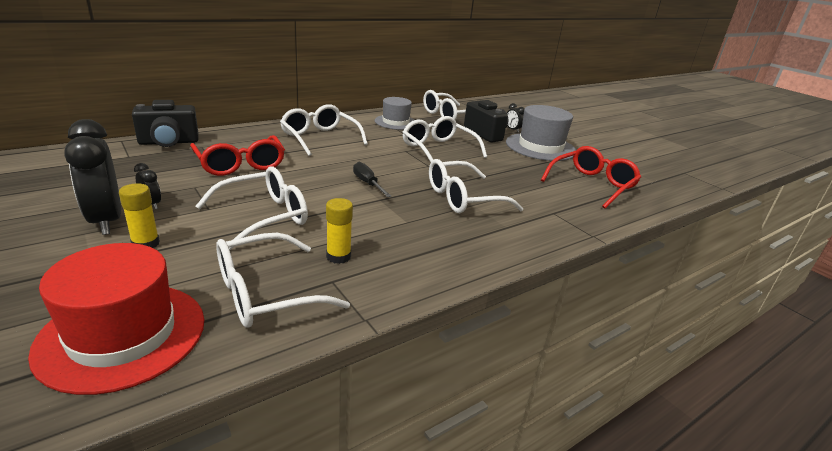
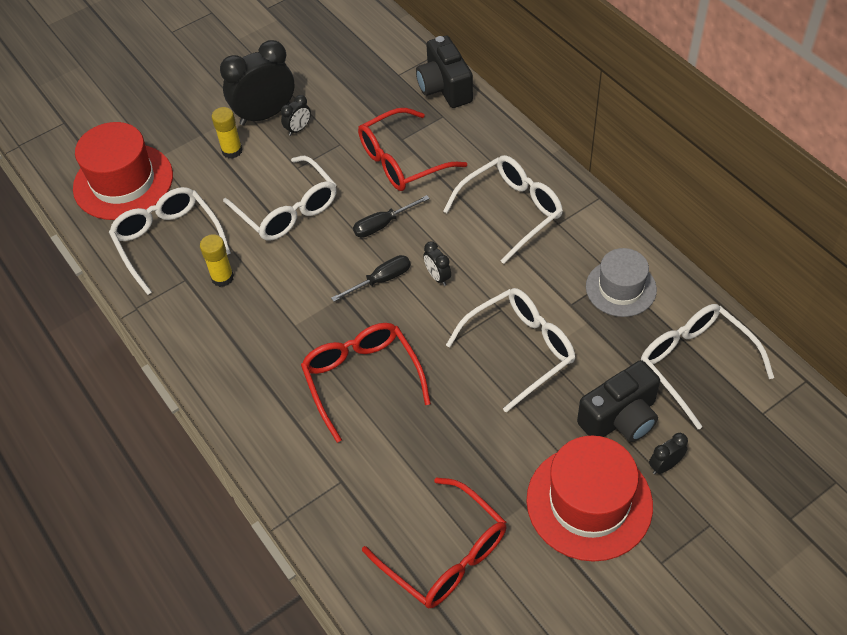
camera: 95 degrees right, 25 degrees up
white glasses [429,159,524,213] -> red glasses [301,323,431,443]
grey hat [506,105,576,161] -> red hat [526,436,653,562]
none -> black screwdriver [353,195,430,238]
none -> black clock [424,241,451,286]

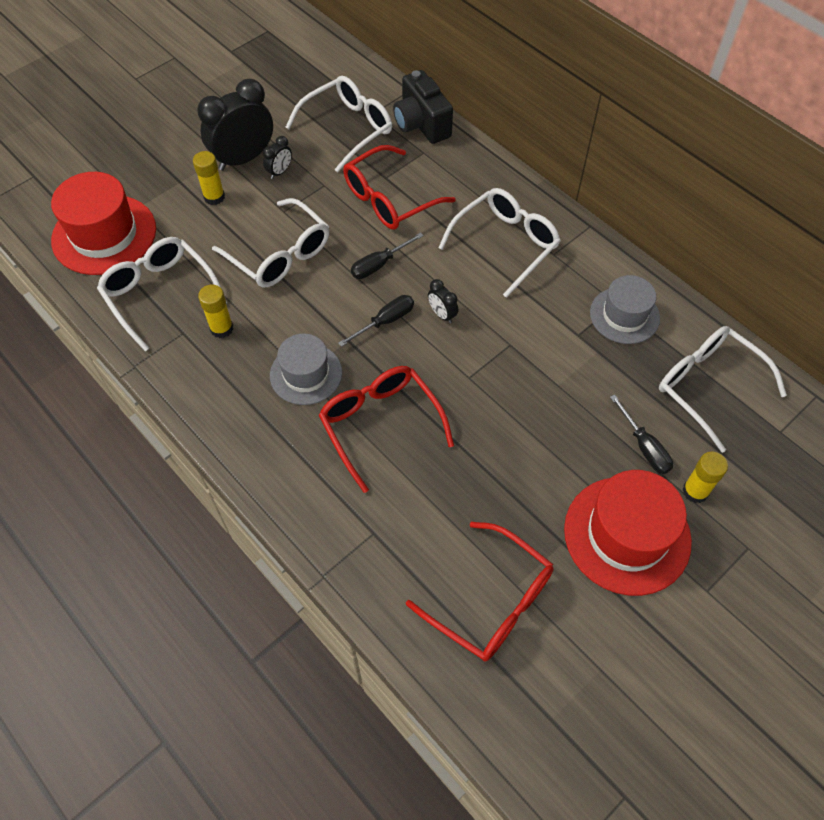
camera: 10 degrees left, 5 degrees up
white glasses [446,288,575,413] -> white glasses moved to [285,76,392,172]
black camera [577,360,660,442] -> black screwdriver [610,394,673,474]
black clock [649,433,688,474] -> yellow glue stick [682,452,728,503]
none -> grey hat [270,334,342,405]

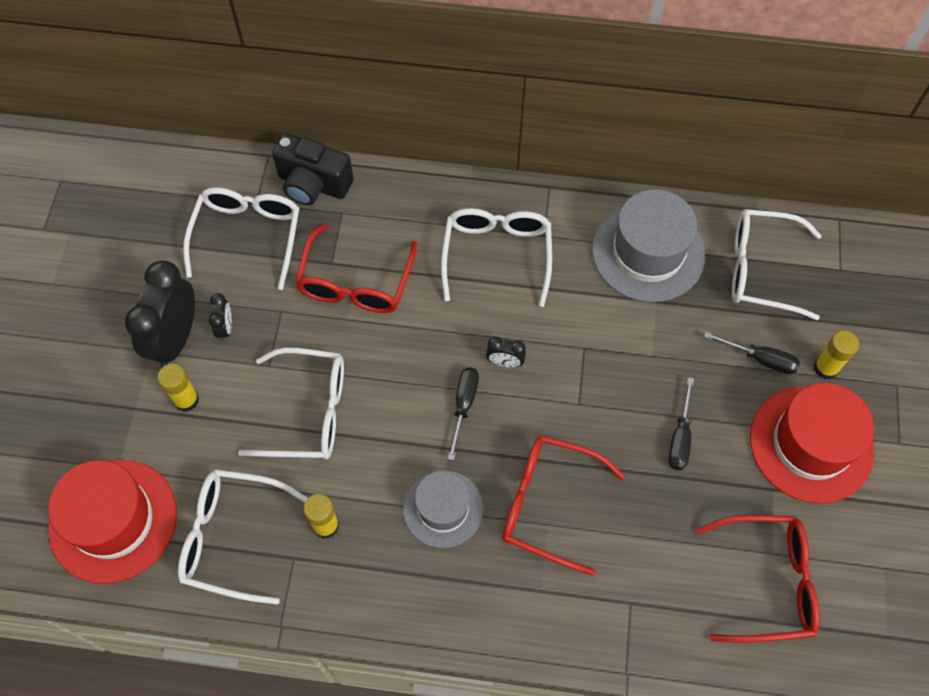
camera: 40 degrees left, 5 degrees up
black screwdriver [351,232,424,279] -> black screwdriver moved to [668,377,694,470]
grey hat [590,275,660,344] -> grey hat [592,189,705,302], size x1.57

